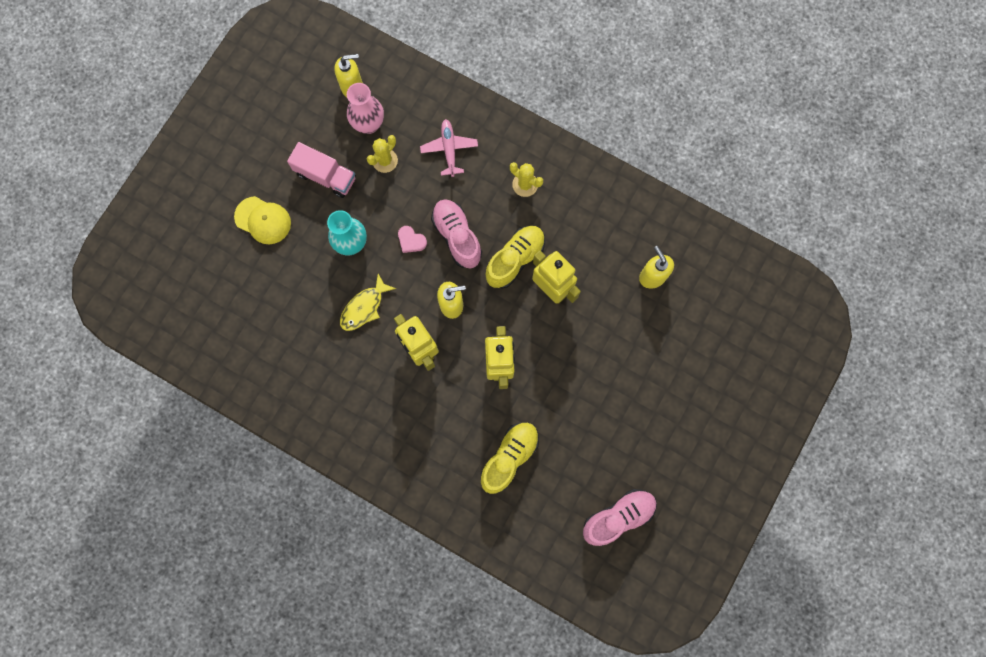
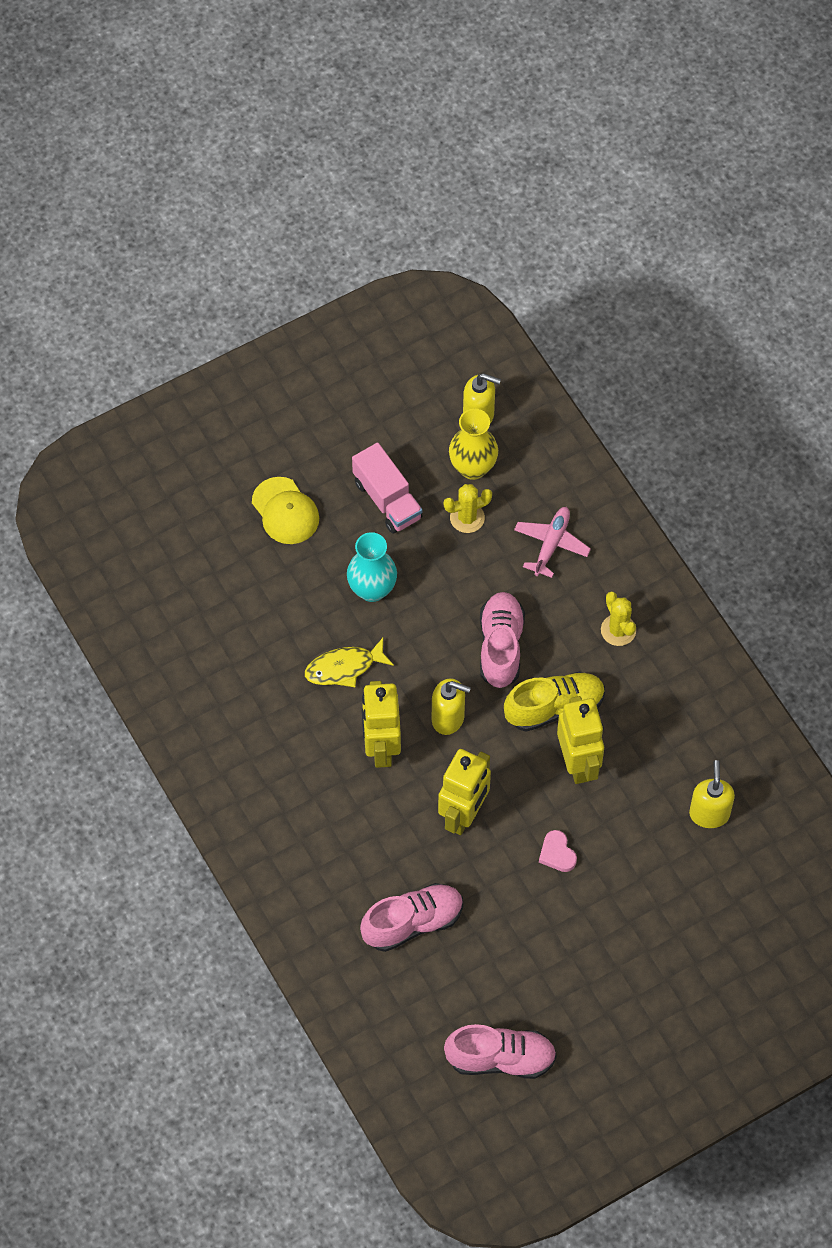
camera: 30 degrees right, 15 degrees down
pink vase [347,83,384,134] -> yellow vase [449,409,498,480]
pink heart [398,226,427,253] -> pink heart moved to [539,830,577,872]
yellow shoe [481,422,539,494] -> pink shoe [360,883,463,952]

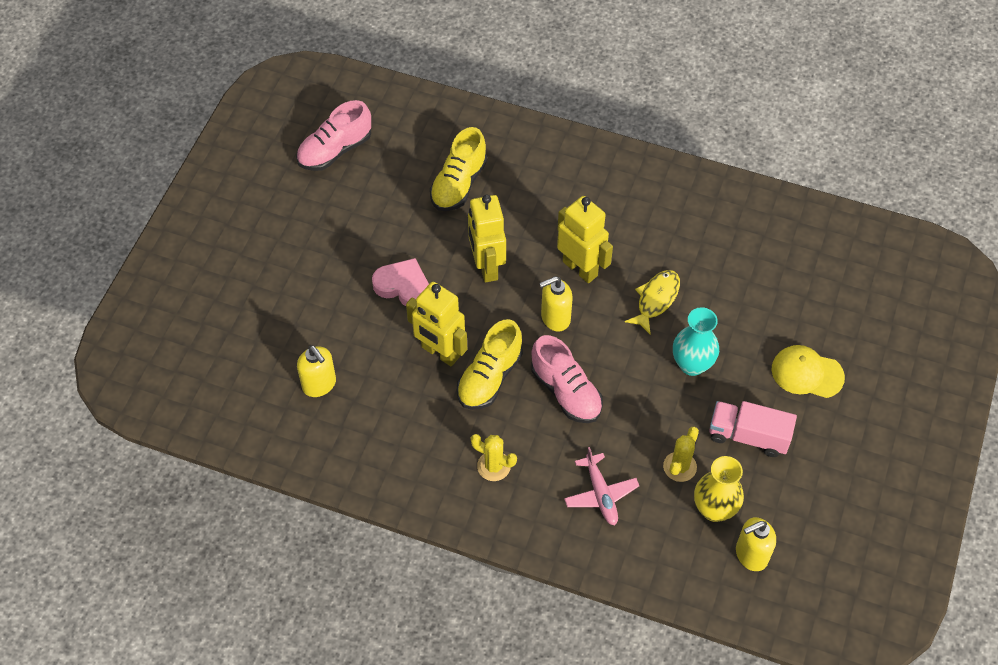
camera: 140 degrees right, 5 degrees down
pink shoe [360,883,463,952] -> yellow shoe [430,127,487,211]
pink heart [539,830,577,872] -> pink heart [372,258,429,306], size x1.62

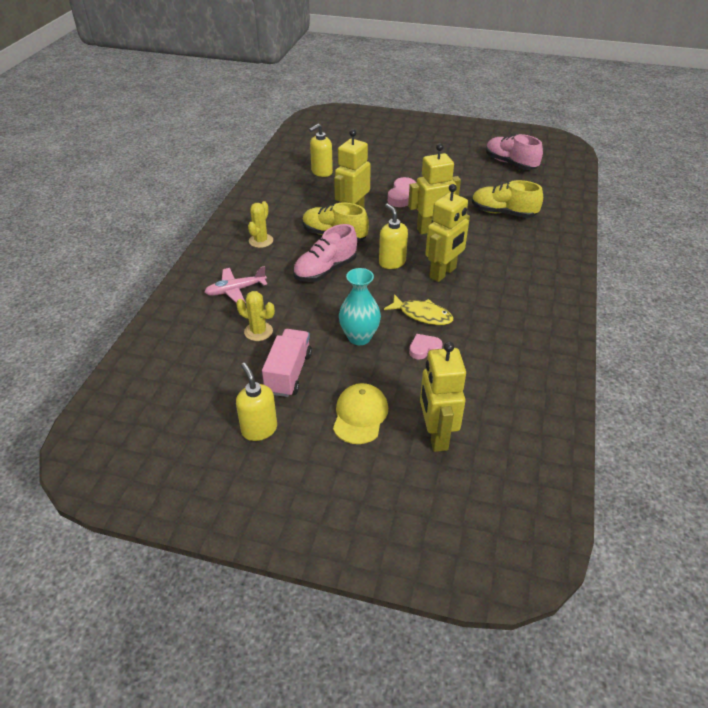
camera: 85 degrees right, 15 degrees down
yellow vase [694,456,744,522] -> none
yellow soap dispenser [736,517,776,571] -> yellow soap dispenser moved to [236,363,277,441]
none -> pink heart [409,334,443,360]
none -> yellow robot [420,342,466,452]

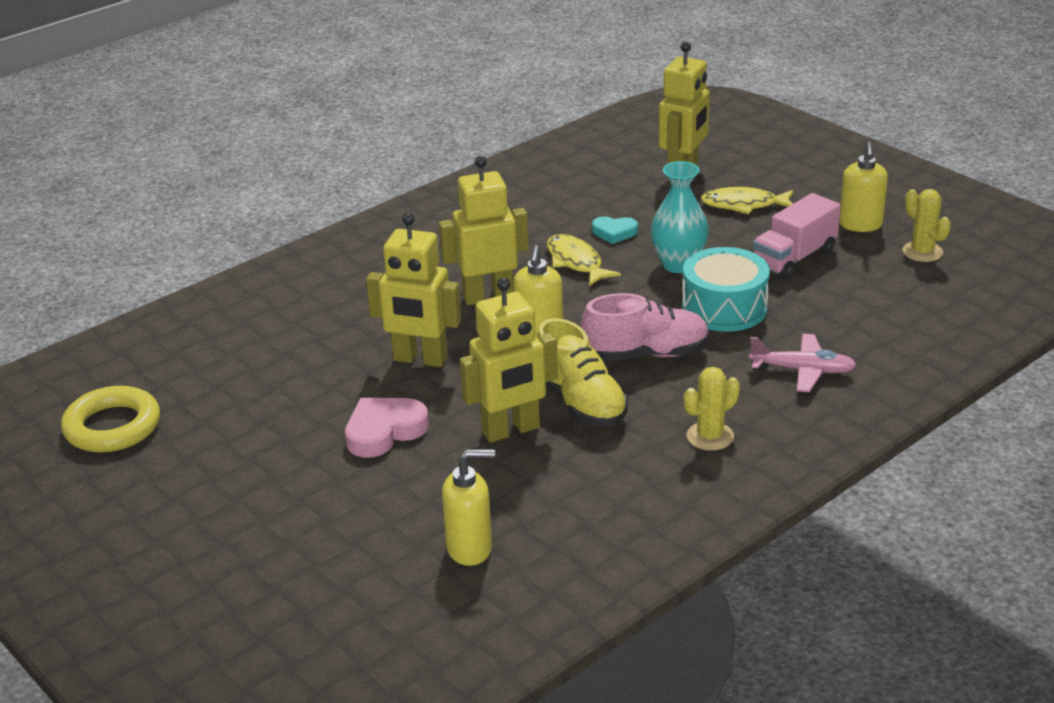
camera: 145 degrees left, 10 degrees down
yellow cactus [236,291,275,341] -> yellow cactus moved to [902,189,951,262]
yellow cap [333,383,388,444] -> yellow fish [701,187,793,214]
pink heart [409,334,443,360] -> turquoise heart [592,216,638,244]
yellow shoe [472,180,543,218] -> none
pink shoe [486,134,543,170] -> yellow ring [61,386,160,452]
none -> turquoise drum [682,247,770,332]

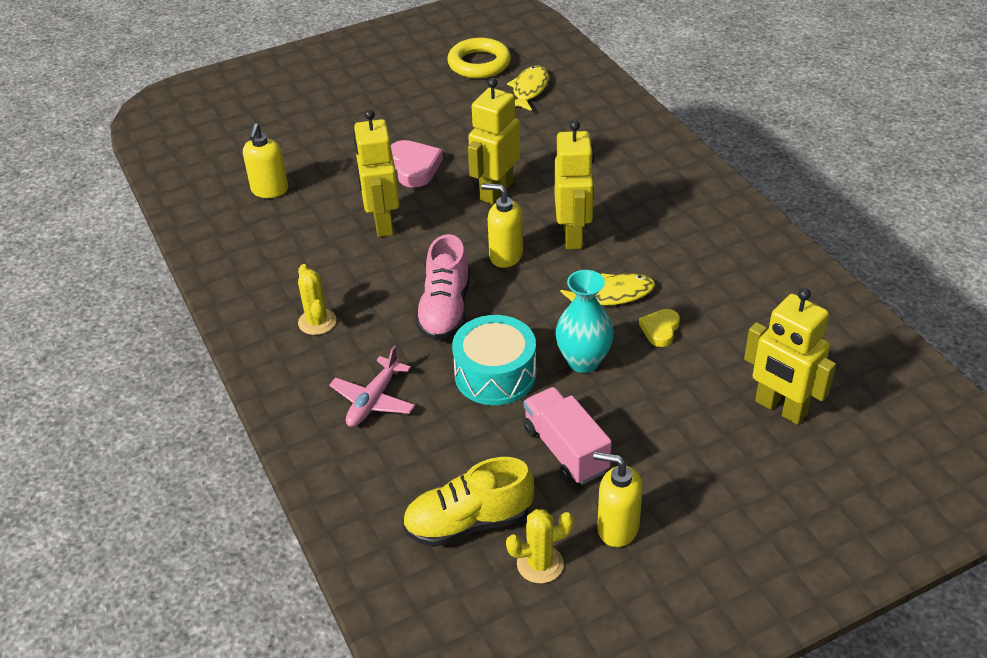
camera: 105 degrees right, 10 degrees up
yellow shoe [536,318,628,427] -> yellow shoe moved to [402,457,534,547]
turquoise heart [592,216,638,244] -> yellow heart [639,309,680,347]
yellow fish [701,187,793,214] -> yellow fish moved to [507,66,549,111]

